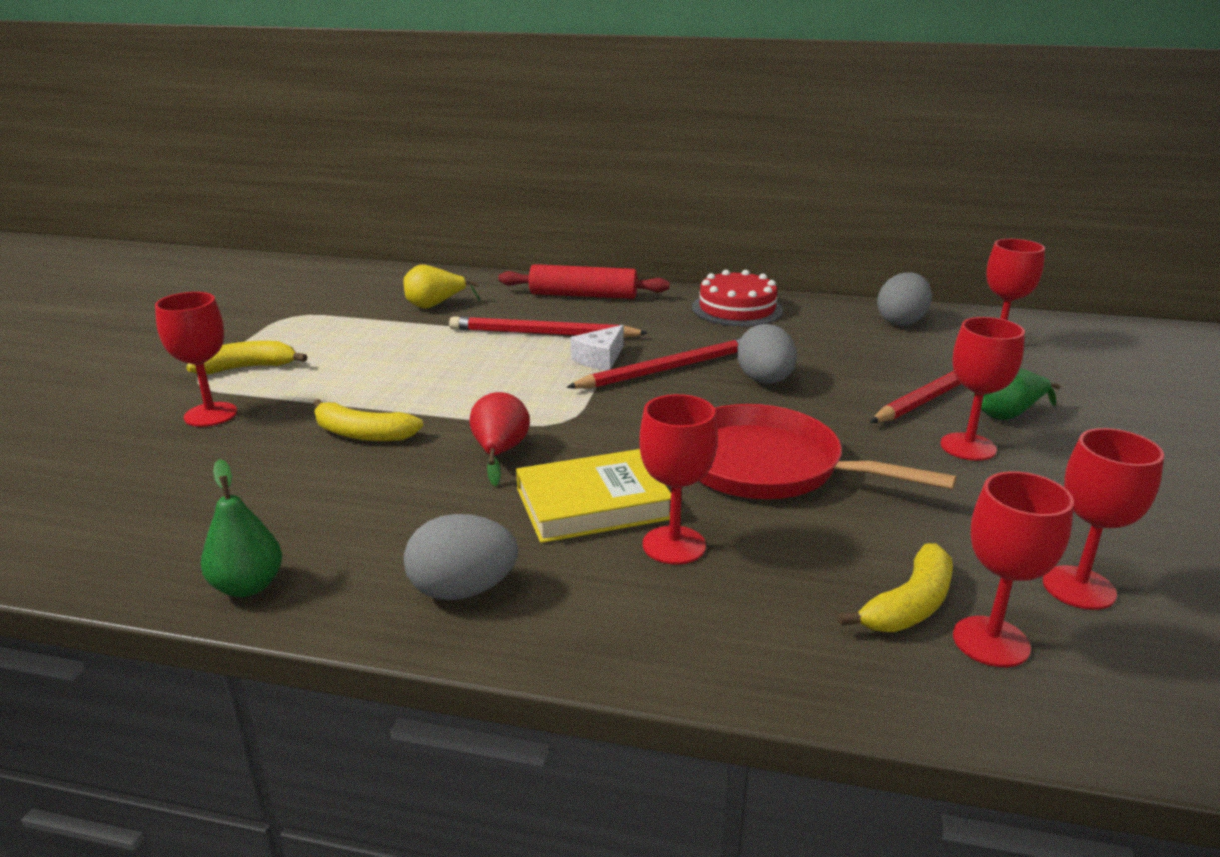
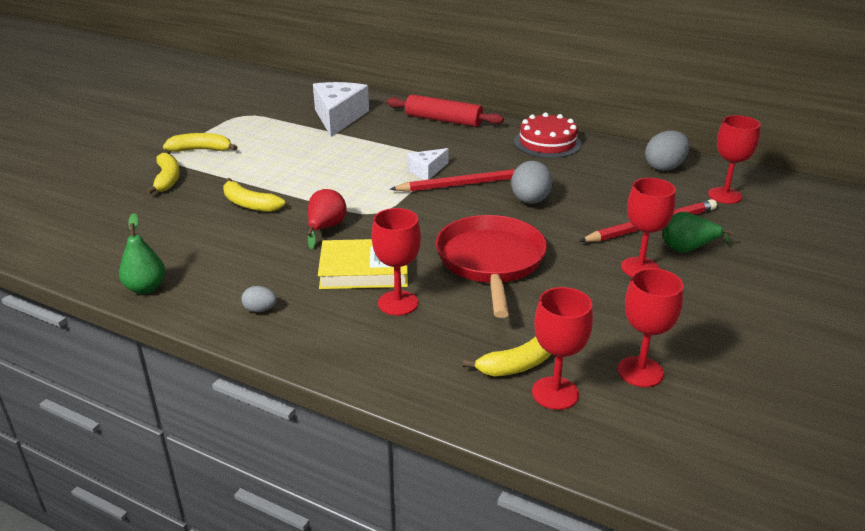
camera: 15 degrees right, 5 degrees up
red goblet [155,292,237,427] -> yellow banana [146,153,180,194]
yellow pear [403,264,480,309] -> white cheese [313,82,369,137]
grey egg [404,514,518,600] -> grey egg [241,286,277,312], size x0.53
red pencil [449,316,648,338] -> none
red pan [699,404,957,499] -> red pan turned 45 degrees clockwise [436,215,547,318]

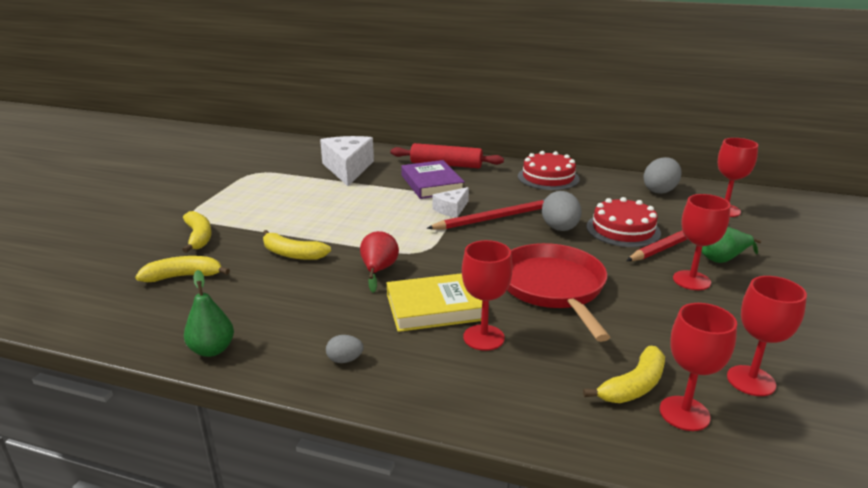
camera: 10 degrees left, 5 degrees down
yellow banana [163,133,237,152] -> yellow banana moved to [135,256,230,282]
none -> purple book [401,160,465,199]
none -> red cake [587,197,661,247]

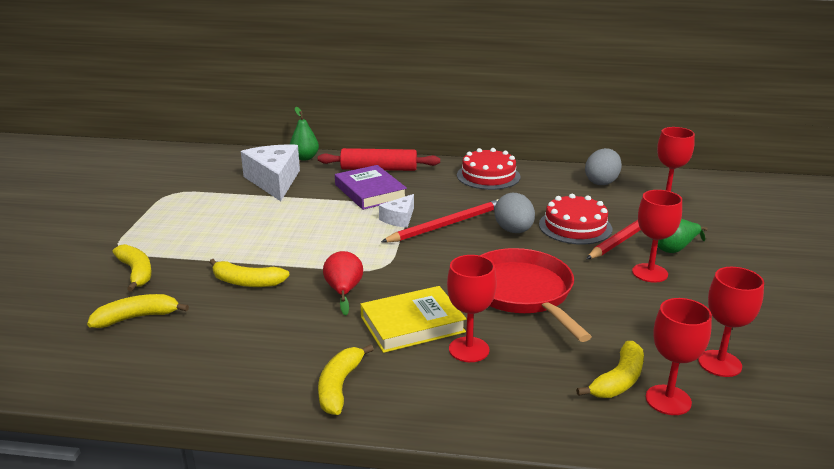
camera: 10 degrees left, 0 degrees up
green pear [184,270,234,357] -> green pear moved to [290,107,319,161]
grey egg [326,335,364,363] -> yellow banana [318,344,374,415]

